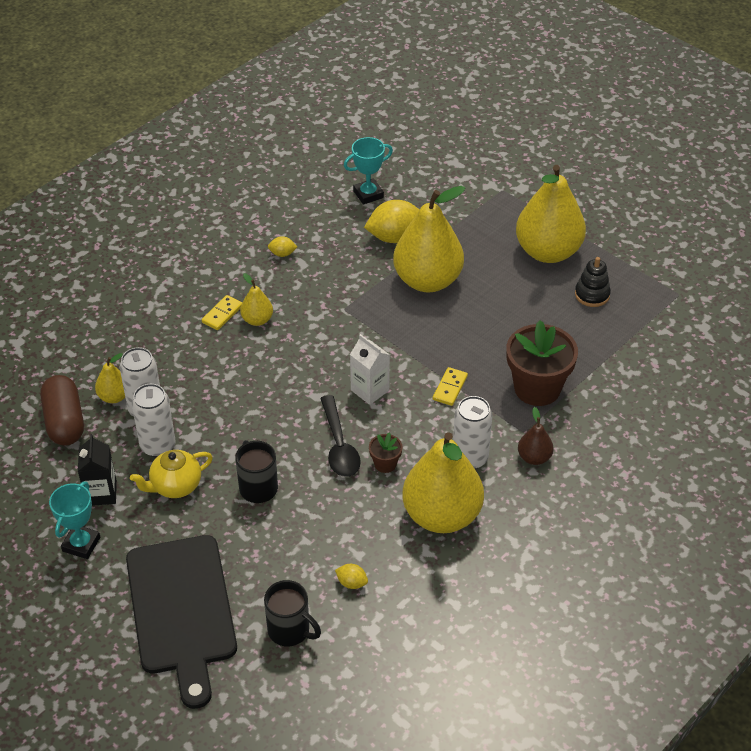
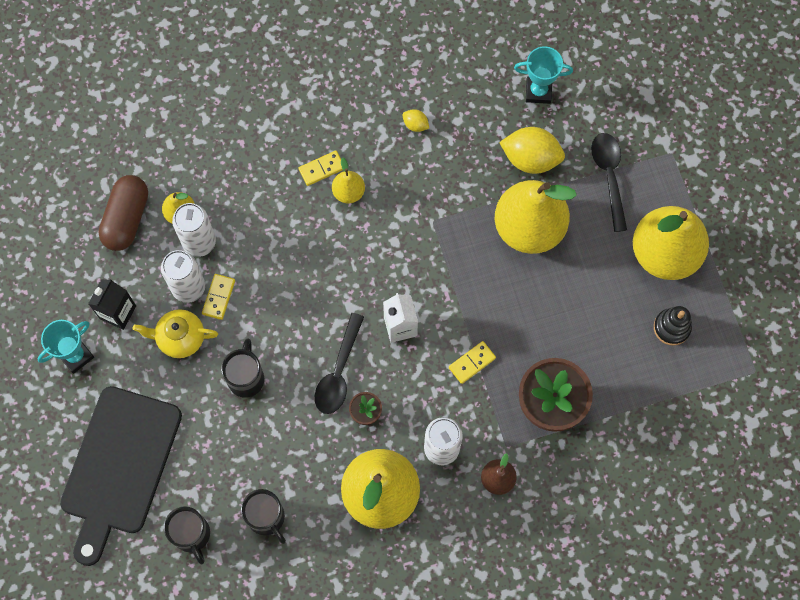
camera: 30 degrees right, 25 degrees up
yellow lemon [335,564,368,589] -> black mug [241,489,286,544]
none -> yellow domino [202,274,235,320]
none -> black spoon [591,133,627,232]

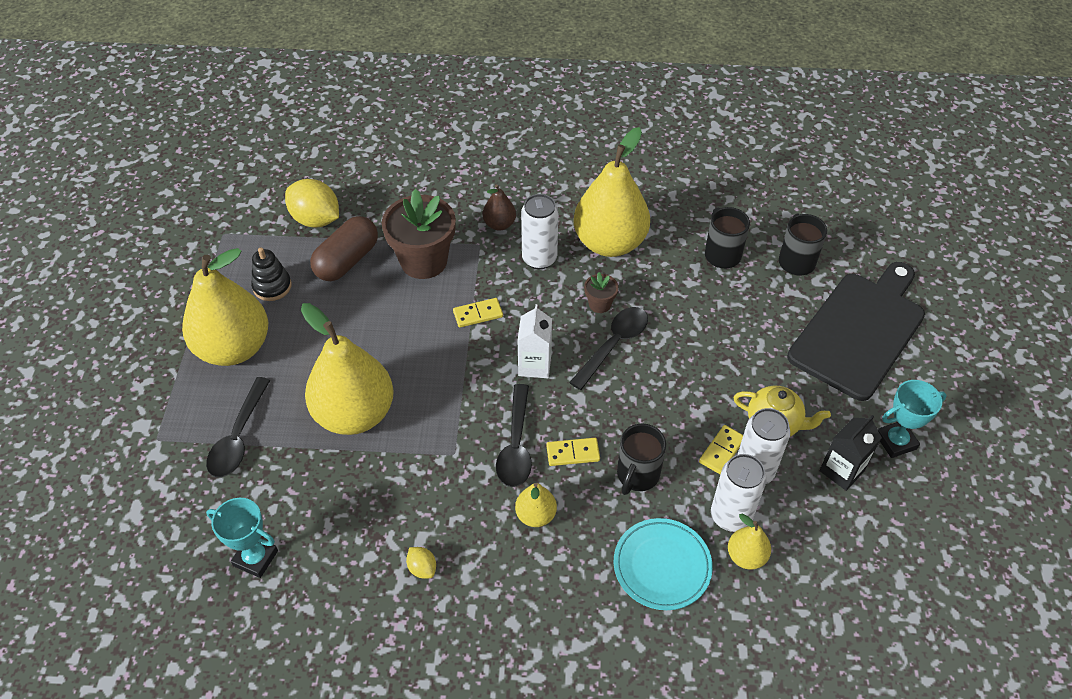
camera: 160 degrees left, 20 degrees down
brown capsule [98,175,148,251] -> brown capsule moved to [310,216,378,281]
black mug [221,338,264,398] -> black mug moved to [617,424,666,495]
yellow domino [299,151,343,186] -> yellow domino moved to [546,438,600,466]
yellow lemon [499,127,565,174] -> yellow lemon moved to [285,179,339,227]
none -> black spoon [496,384,532,487]
none -> turquoise plate [614,518,713,610]

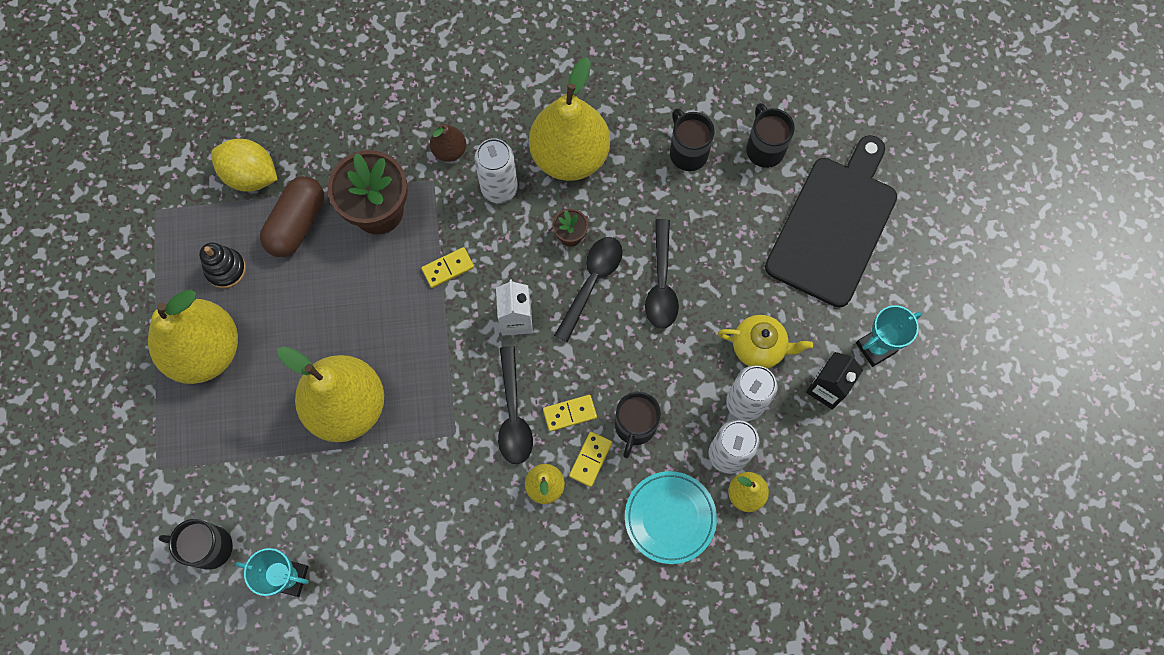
camera: 10 degrees left, 20 degrees up
black spoon [206,377,270,478] -> black spoon moved to [645,219,679,329]
yellow lemon [406,547,436,579] -> none
yellow domino [699,425,743,474] -> yellow domino moved to [569,432,612,487]
none -> black mug [159,519,233,570]

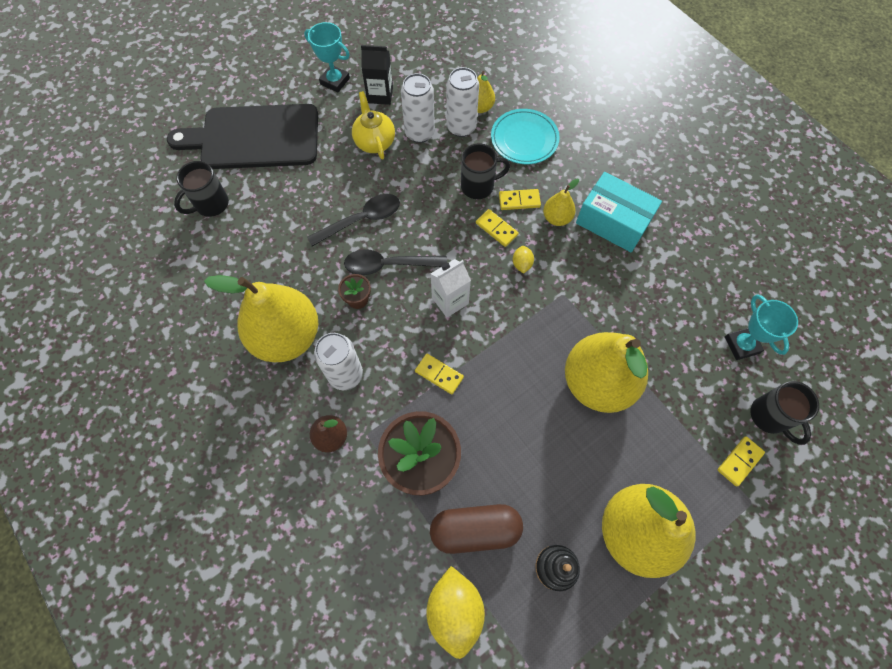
camera: 120 degrees left, 5 degrees down
black spoon [498,346,533,464] -> yellow lemon [513,246,534,273]
black mug [670,108,715,171] -> none
none -> turquoise box [576,172,662,252]
none -> yellow domino [718,436,765,487]

